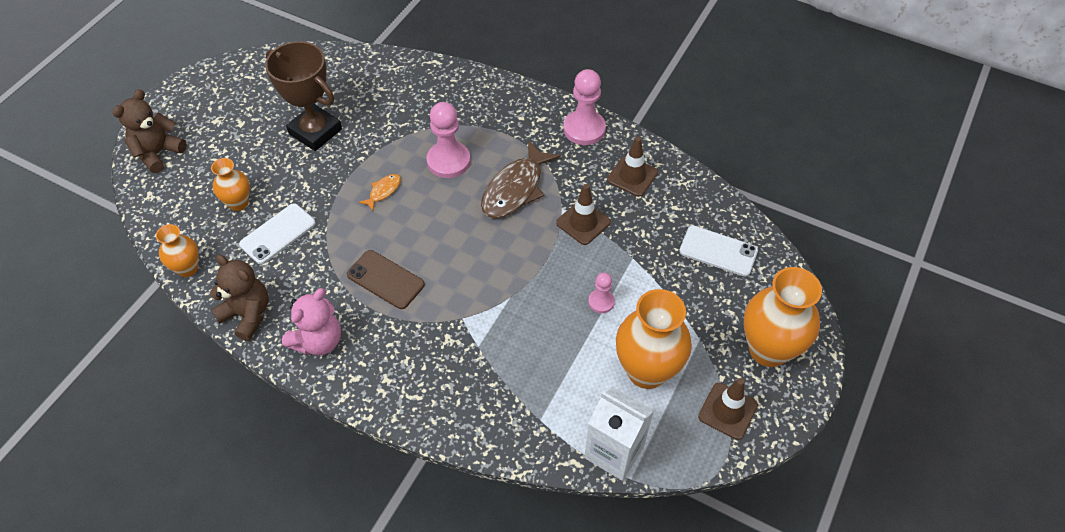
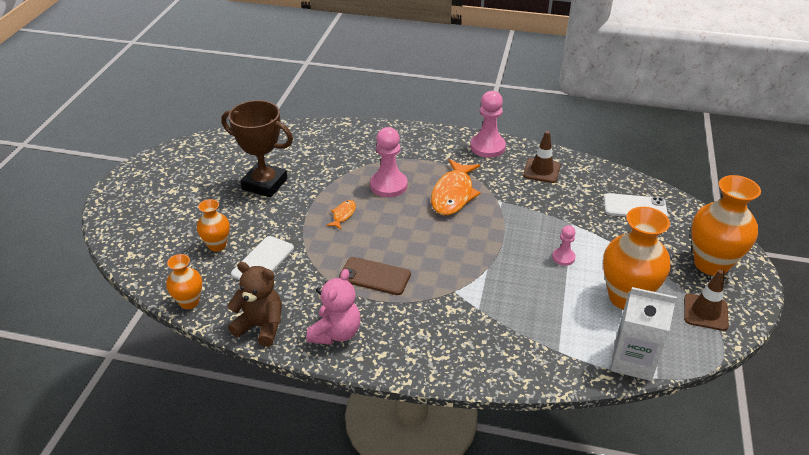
camera: 15 degrees left, 15 degrees down
brown teddy bear [112,89,187,173] -> none
brown fish [481,140,561,218] -> orange fish [431,159,481,215]
brown traffic cone [556,184,611,245] -> none

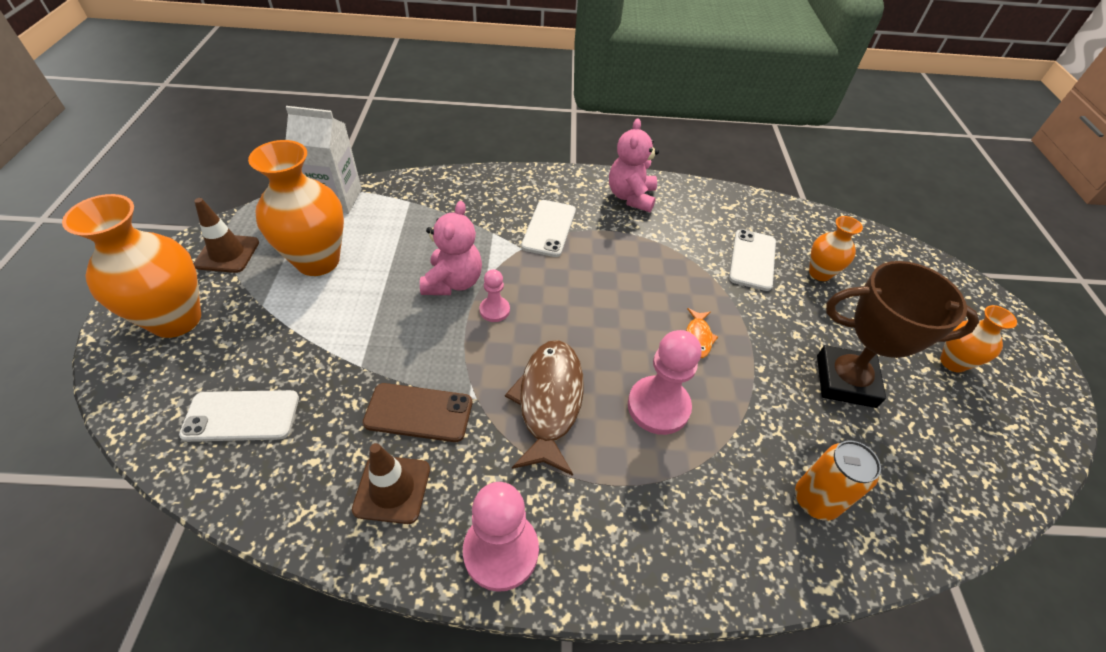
camera: 165 degrees right, 10 degrees up
orange vase [166,254,202,309] -> orange vase moved to [940,305,1017,372]
brown teddy bear [227,262,282,346] -> none
brown phone [339,257,411,295] -> brown phone moved to [363,383,473,442]
orange fish [431,159,481,215] -> brown fish [505,340,584,476]
pink pawn [552,225,576,266] -> pink pawn moved to [480,269,510,322]
none -> pink teddy bear [420,201,482,295]
none -> white phone [521,200,576,257]
none -> orange can [795,441,881,521]

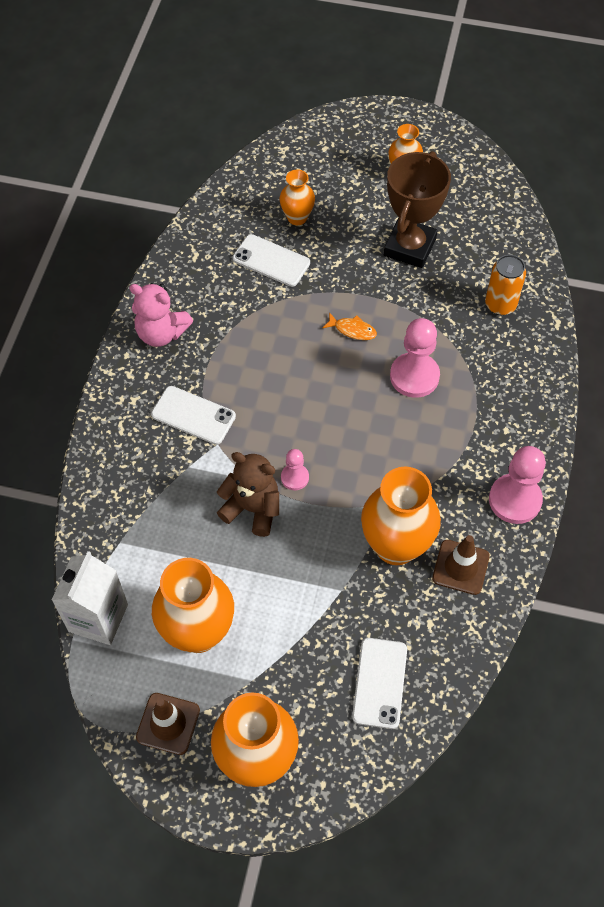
camera: 75 degrees left, 10 degrees up
brown phone [363,383,473,442] -> orange vase [361,467,441,565]
pink teddy bear [420,201,482,295] -> brown teddy bear [217,452,279,537]
brown fish [505,340,584,476] -> none

